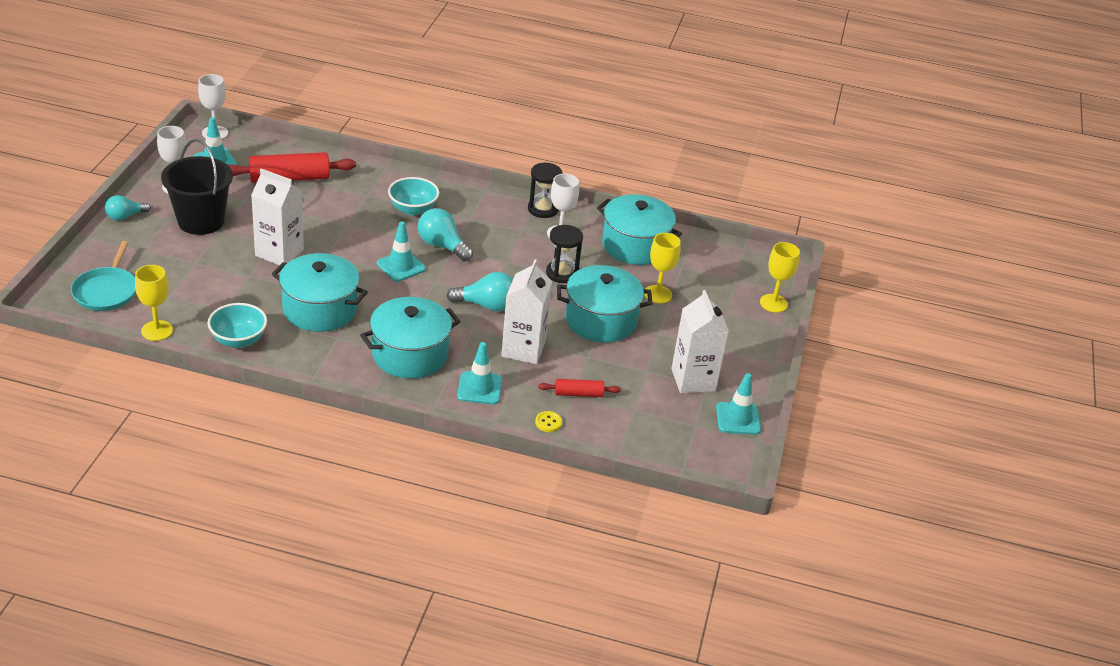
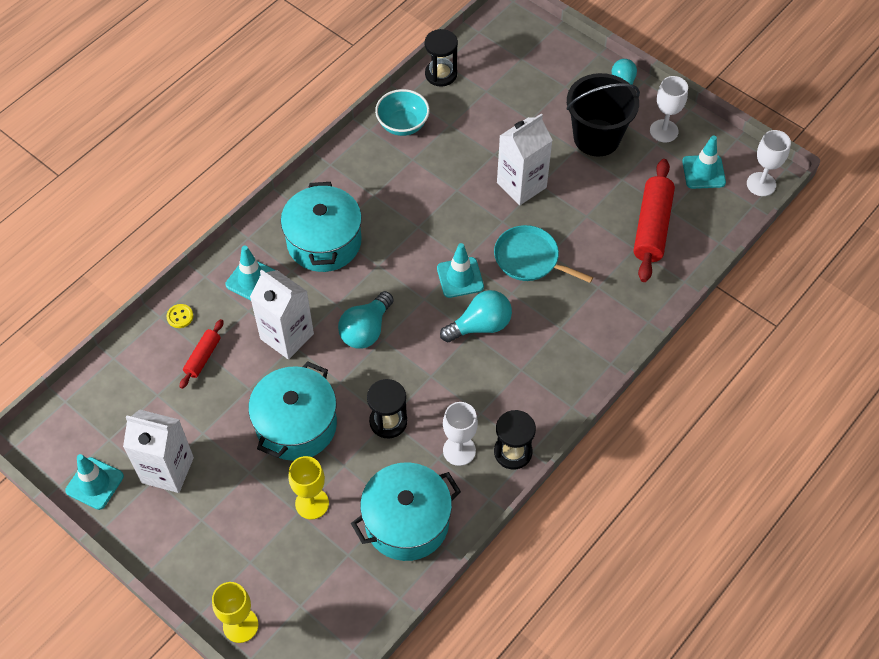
camera: 120 degrees right, 20 degrees up
turquoise pan [71,241,136,311] -> turquoise pan moved to [494,225,593,283]
yellow goblet [135,265,173,341] -> black hourglass [425,29,458,86]
turquoise pot [272,253,368,332] -> none
turquoise bowl [388,177,439,216] -> none

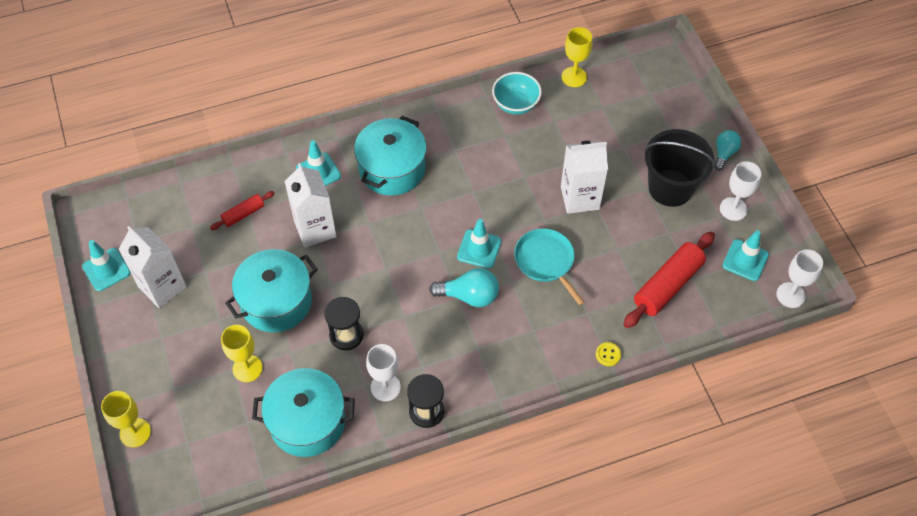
camera: 30 degrees right, 0 degrees up
yellow button [167,304,193,328] -> yellow button moved to [596,342,621,366]
turquoise light bulb [338,291,394,349] -> none
black hourglass [425,29,458,86] -> yellow goblet [562,27,592,87]

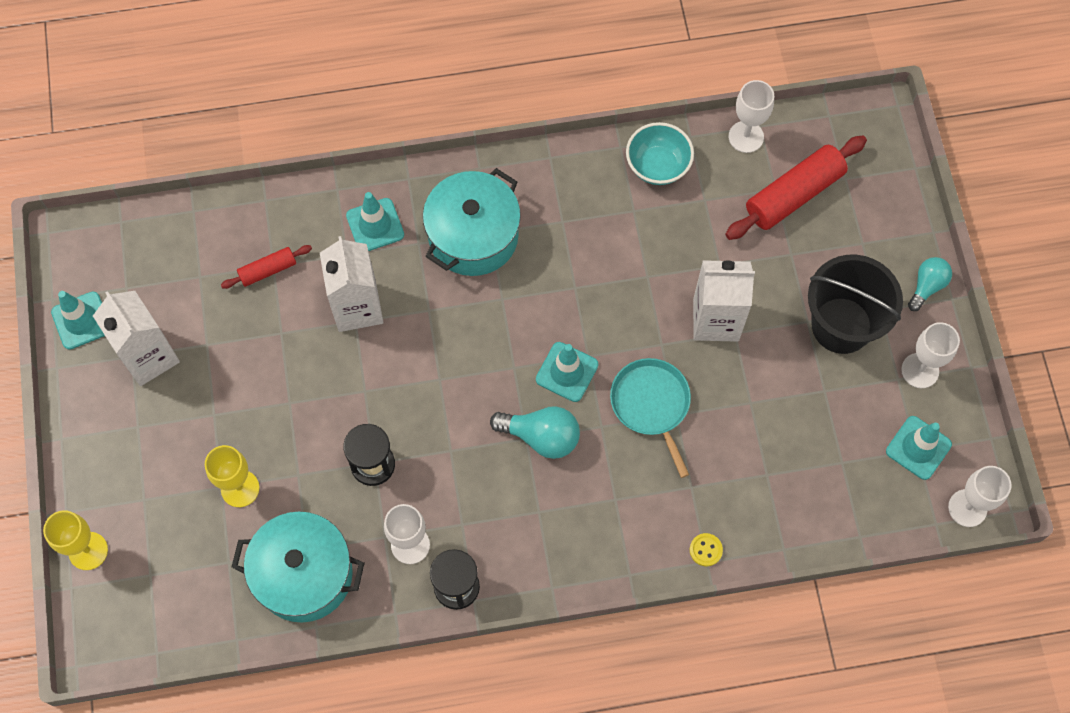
camera: 10 degrees right, 10 degrees up
turquoise pot [225,249,318,332] -> none
yellow goblet [562,27,592,87] -> white goblet [728,80,774,153]
red rolling pin [623,232,715,328] -> red rolling pin moved to [725,135,867,240]

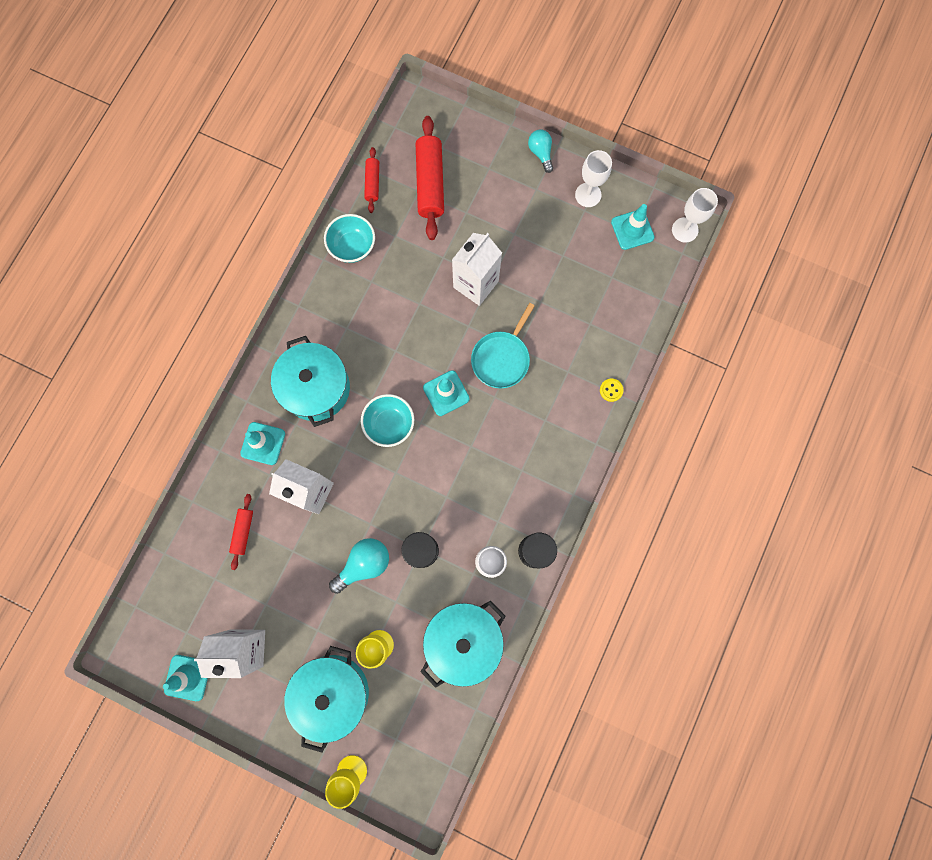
camera: 55 degrees left, 10 degrees up
turquoise light bulb [490,406,580,459] -> turquoise light bulb moved to [329,538,389,594]
turquoise pan [610,358,691,478] -> turquoise pan turned 75 degrees counterclockwise [471,303,535,388]
white goblet [728,80,774,153] -> red rolling pin [364,147,379,213]
black bucket [808,255,903,354] -> none
none -> turquoise pot [284,646,369,752]
none -> turquoise bowl [361,394,414,447]

